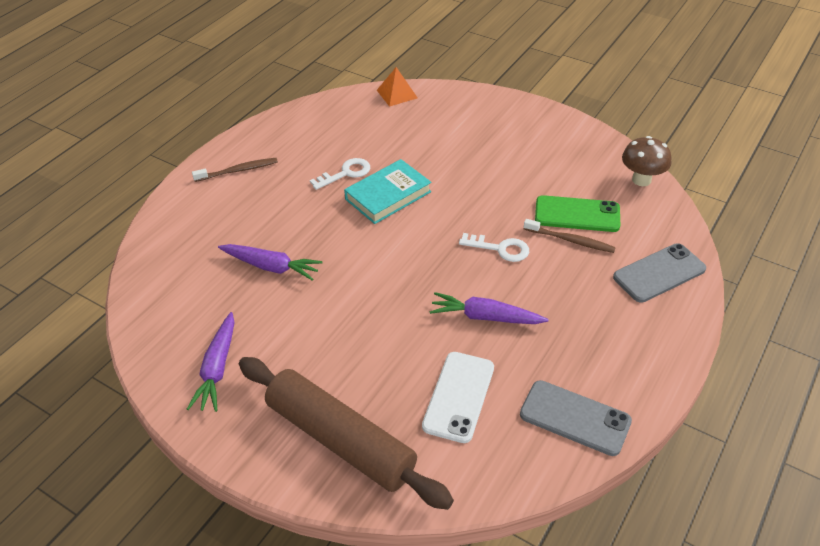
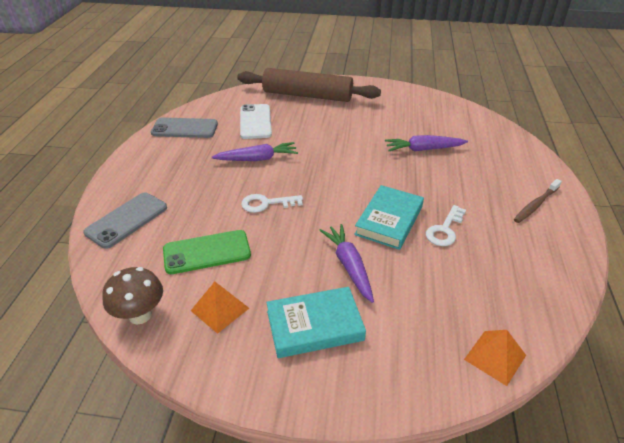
camera: 155 degrees right, 5 degrees down
purple carrot [187,312,235,412] -> purple carrot moved to [320,224,374,303]
brown toothbrush [524,219,616,253] -> none
none -> orange pyramid [191,282,249,334]
none -> turquoise book [266,287,366,358]

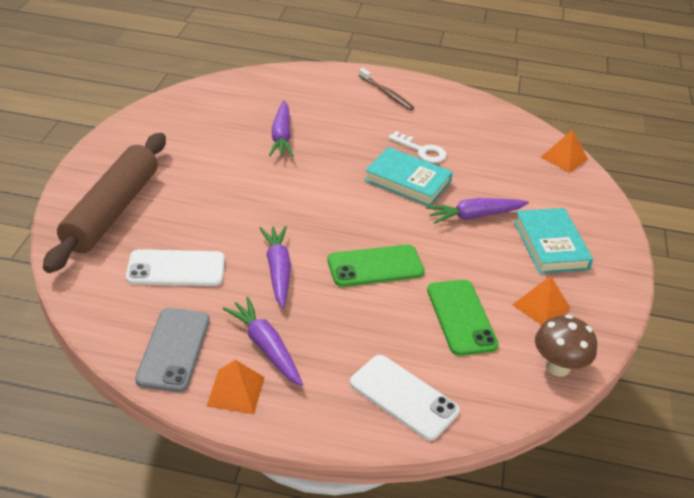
camera: 90 degrees left, 0 degrees up
grey phone [83,193,167,249] -> white phone [350,355,460,441]
white key [241,194,303,213] -> green phone [327,244,424,287]
none -> orange pyramid [206,360,265,414]
none -> purple carrot [222,297,303,386]

